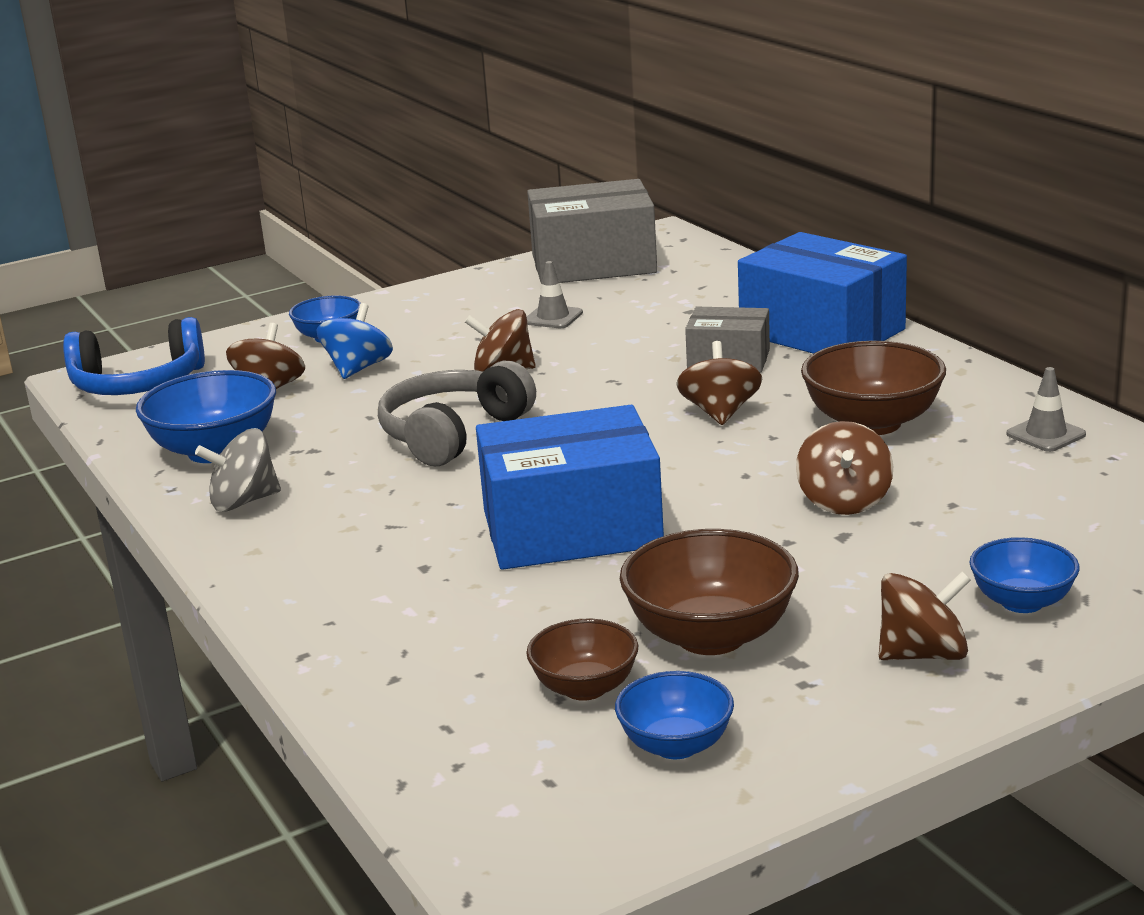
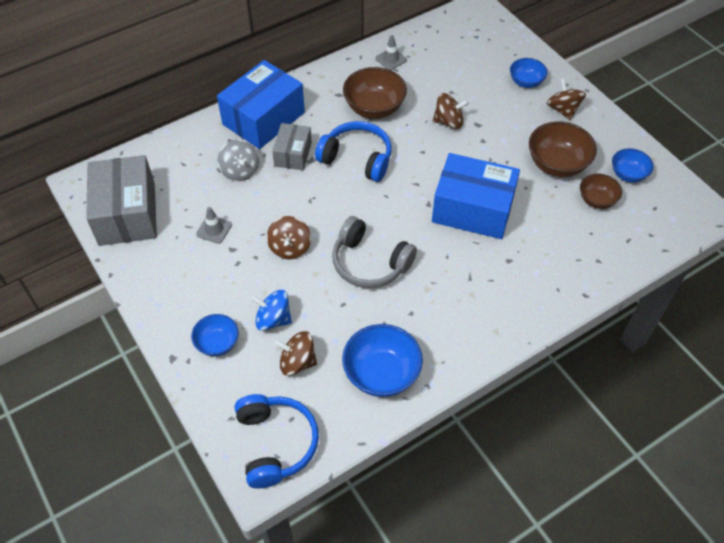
camera: 95 degrees left, 30 degrees up
grey spinning top [195,428,281,512] -> grey spinning top moved to [218,140,259,181]
blue box [476,405,664,570] -> blue box turned 60 degrees counterclockwise [432,153,520,239]
brown spinning top [676,341,762,425] -> blue headphones [315,121,392,182]

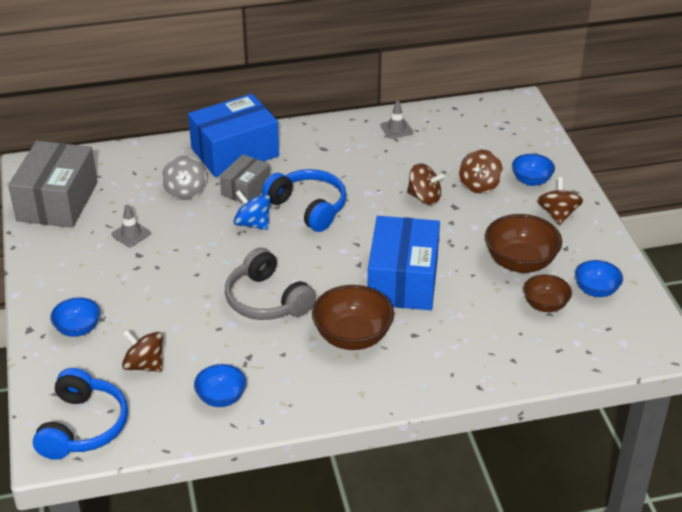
camera: 20 degrees right, 15 degrees down
blue spinning top [251,290,292,331] -> blue spinning top moved to [234,190,271,230]
brown spinning top [267,216,311,259] -> brown spinning top moved to [459,149,503,193]
blue bowl [342,324,423,397] -> blue bowl [194,364,246,407], size x0.61
brown bowl [343,67,407,119] -> brown bowl moved to [312,285,394,350]
blue box [432,153,520,239] -> blue box turned 60 degrees clockwise [368,216,440,310]

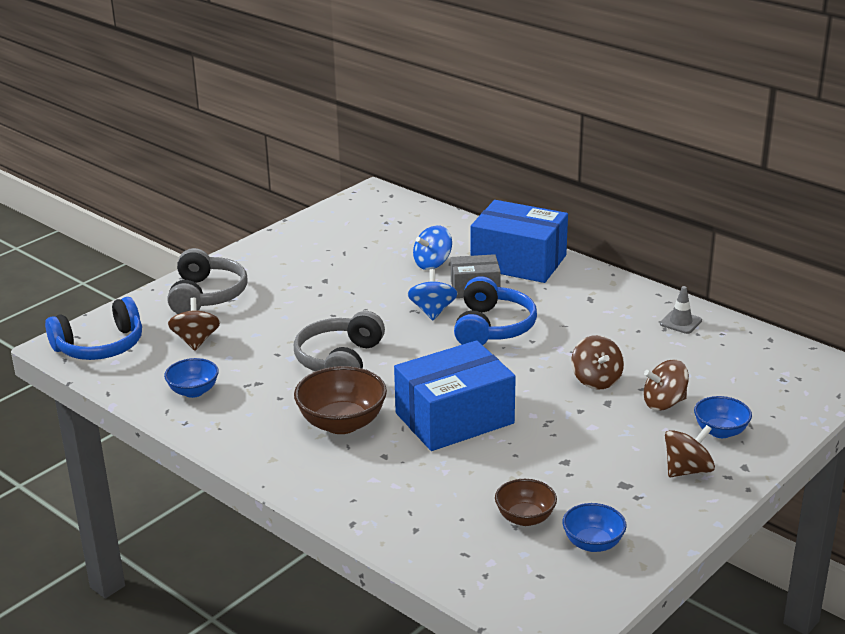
camera: 55 degrees right, 10 degrees down
grey box [8,141,98,228] -> none
blue bowl [50,297,100,337] -> grey headphones [167,248,248,314]
grey traffic cone [111,204,151,247] -> none
grey spinning top [162,156,206,200] -> blue spinning top [413,225,452,270]
brown bowl [485,214,562,273] -> none

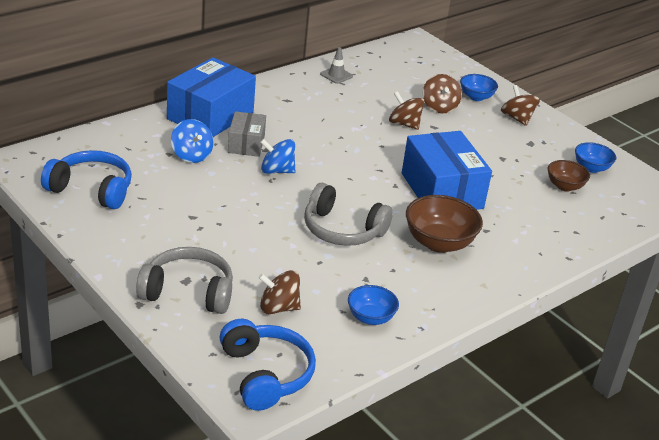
camera: 85 degrees left, 5 degrees up
blue headphones [454,276,537,345] -> blue headphones moved to [41,150,132,209]
brown spinning top [571,335,624,390] -> brown spinning top turned 135 degrees counterclockwise [389,91,425,130]

